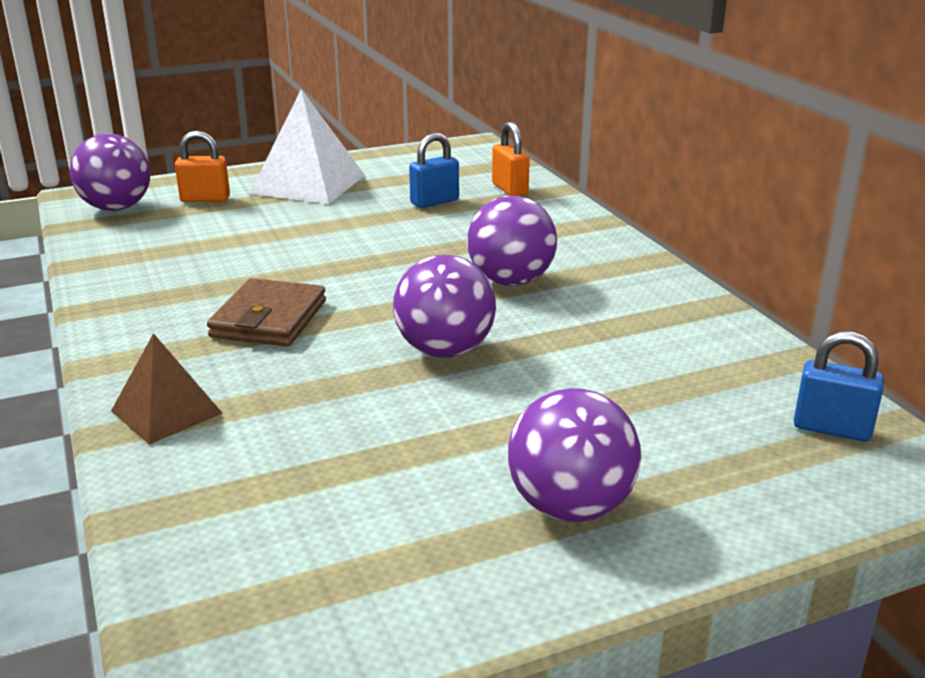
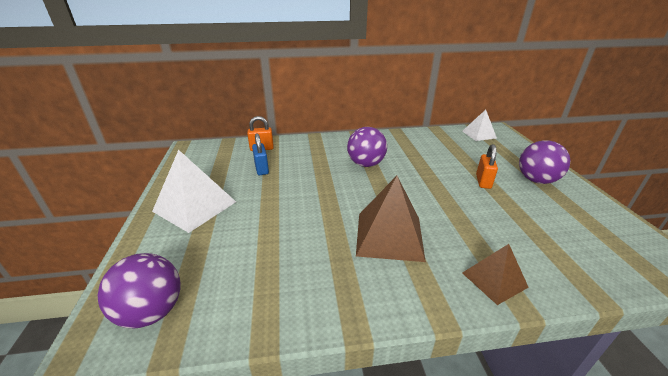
camera: 75 degrees left, 5 degrees up
orange padlock [175,131,230,202] -> orange padlock moved to [476,144,498,189]
brown wallet [207,278,326,347] -> brown pyramid [356,176,426,262]
purple ball [393,255,496,358] -> none
blue padlock [794,332,884,442] -> white pyramid [462,110,497,141]

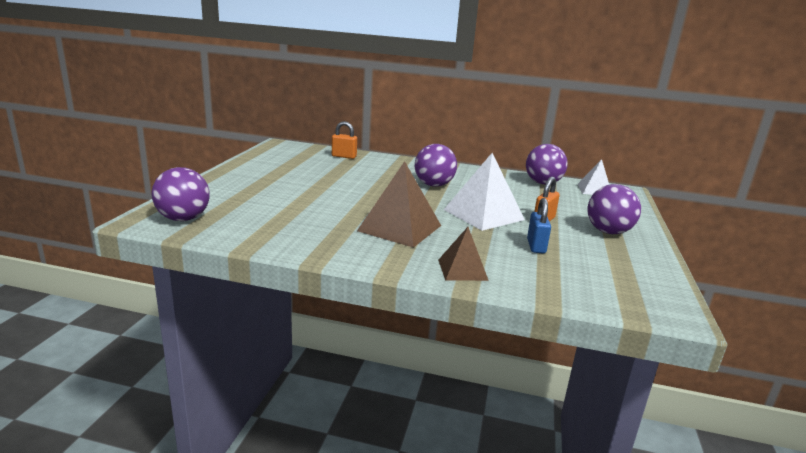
camera: 20 degrees right, 10 degrees down
white pyramid [152,150,236,233] -> white pyramid moved to [444,153,525,231]
blue padlock [252,133,269,175] -> blue padlock moved to [527,198,551,253]
none -> purple ball [526,144,568,185]

